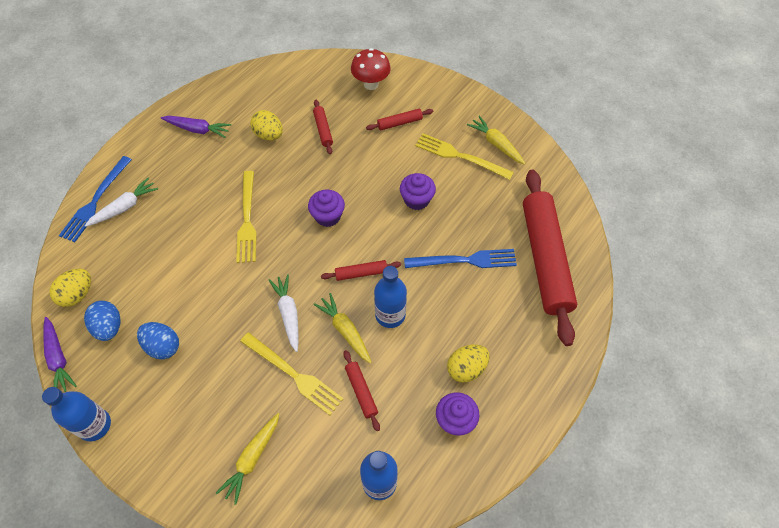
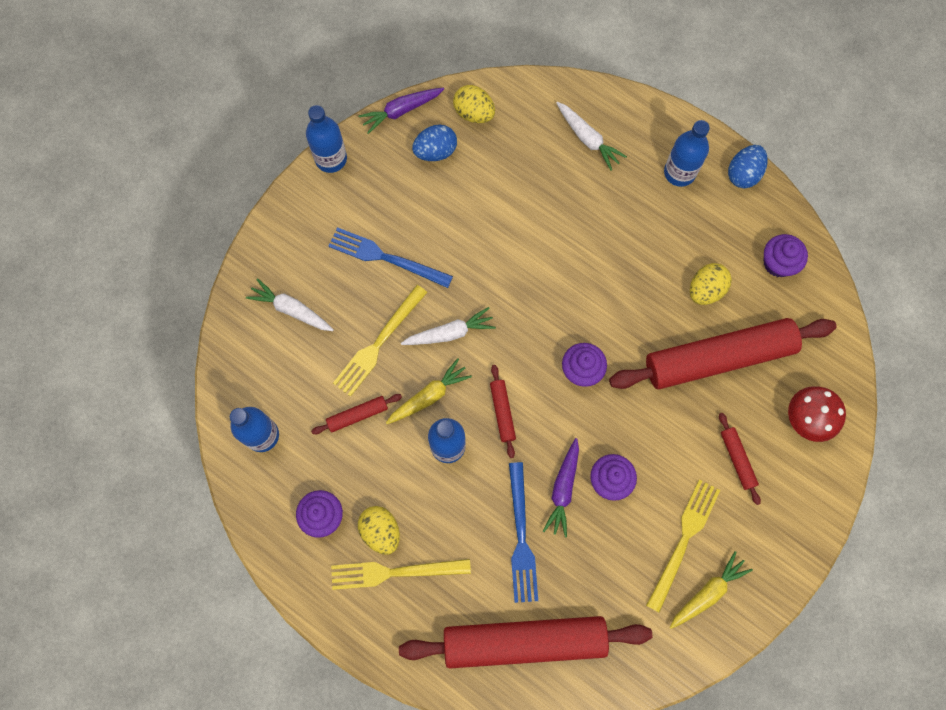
camera: 90 degrees right, 15 degrees up
blue fork [59,156,132,242] -> blue fork moved to [328,227,453,288]
blue egg [137,322,179,359] -> blue egg moved to [728,145,768,188]
purple carrot [161,116,231,138] -> purple carrot moved to [543,438,579,537]
yellow carrot [216,413,279,504] -> white carrot [246,278,334,331]
yellow fork [236,171,257,263] -> yellow fork moved to [331,559,471,590]
red rolling pin [313,100,333,154] -> red rolling pin [609,318,837,389], size x2.46
none -> blue bottle [664,120,710,187]
none -> purple cupcake [764,234,808,277]

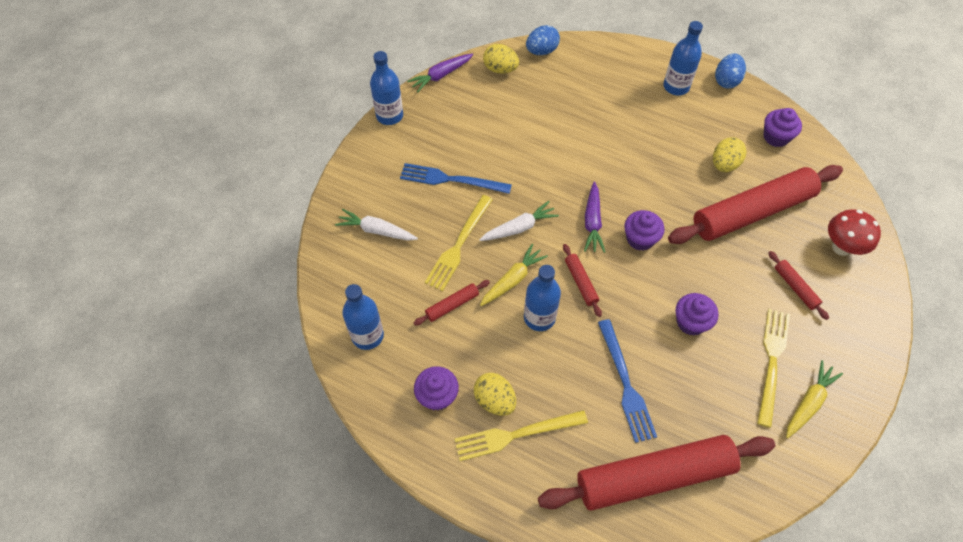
camera: 10 degrees left, 15 degrees down
blue egg [412,125,457,161] -> blue egg moved to [526,25,560,55]
purple carrot [543,438,579,537] -> purple carrot moved to [584,182,605,253]
white carrot [556,102,627,171] -> none

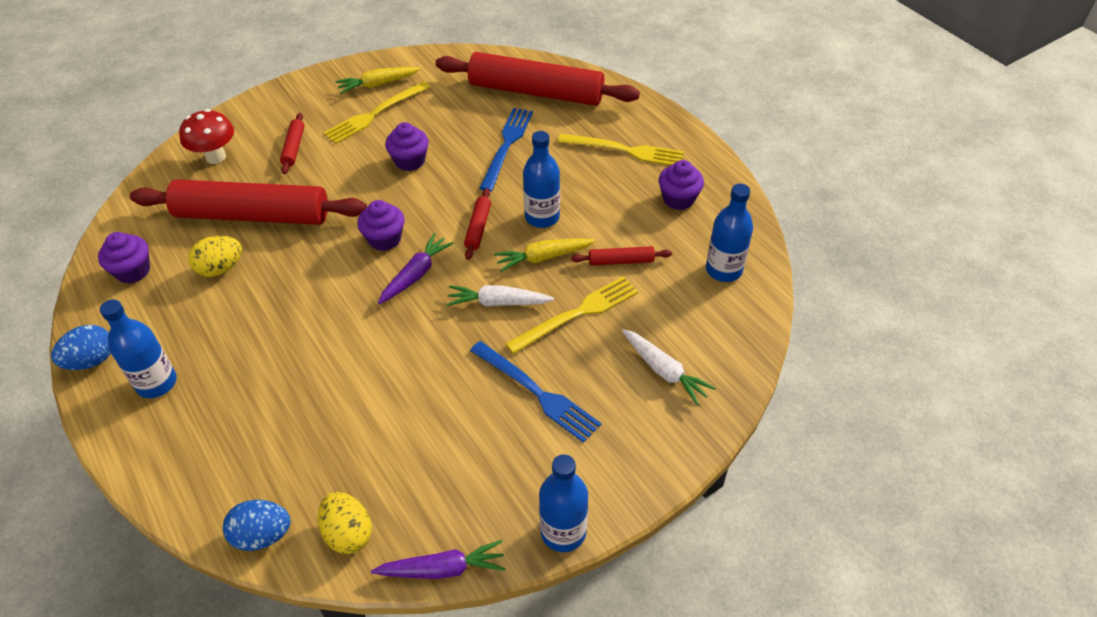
camera: 150 degrees left, 10 degrees down
yellow egg [474,373,516,416] -> none

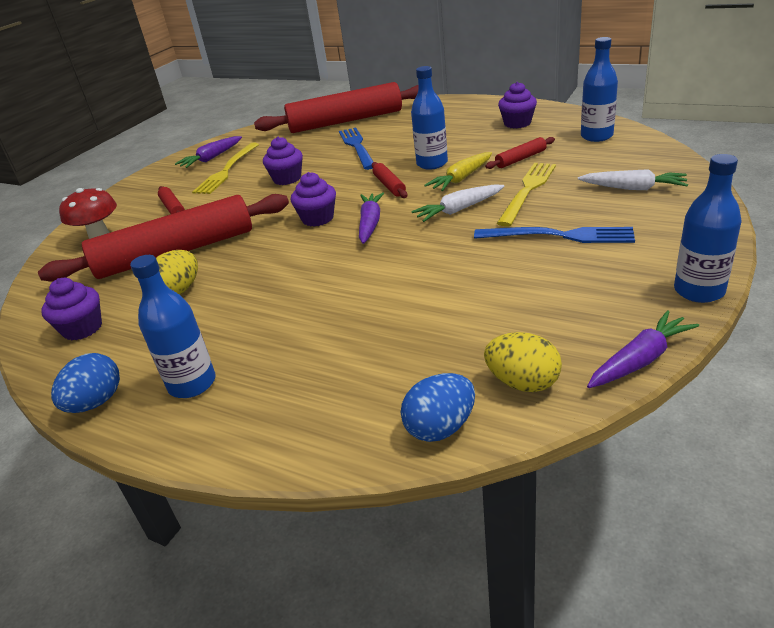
camera: 25 degrees left, 15 degrees down
yellow carrot [336,67,421,94] -> purple carrot [175,136,242,168]
yellow fork [558,134,684,166] -> none

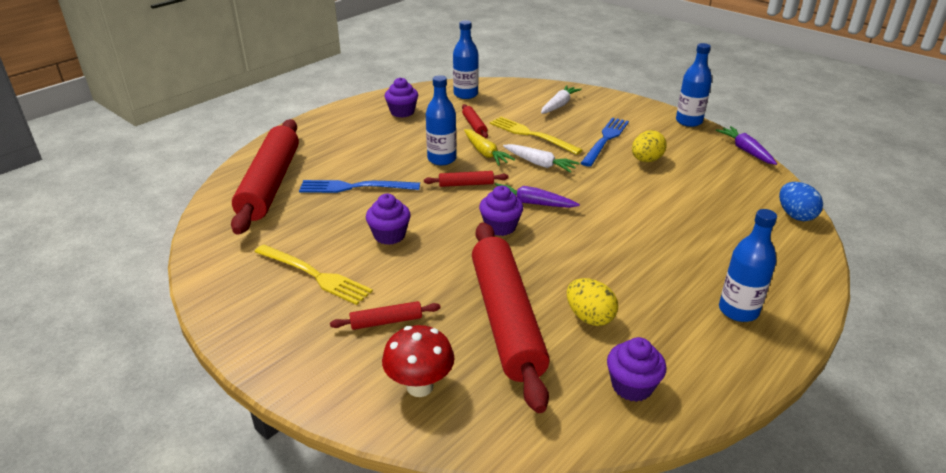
camera: 80 degrees left, 0 degrees up
blue egg [51,353,120,413] -> none
purple carrot [175,136,242,168] -> none
white carrot [411,184,504,222] -> white carrot turned 45 degrees counterclockwise [503,144,580,173]
yellow egg [484,332,562,392] -> yellow egg moved to [632,130,667,162]

